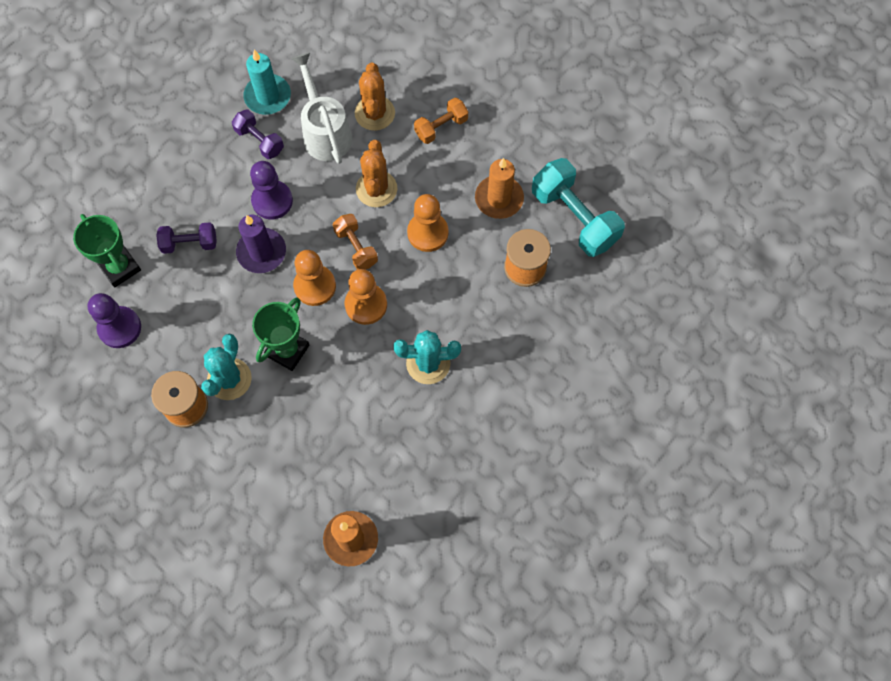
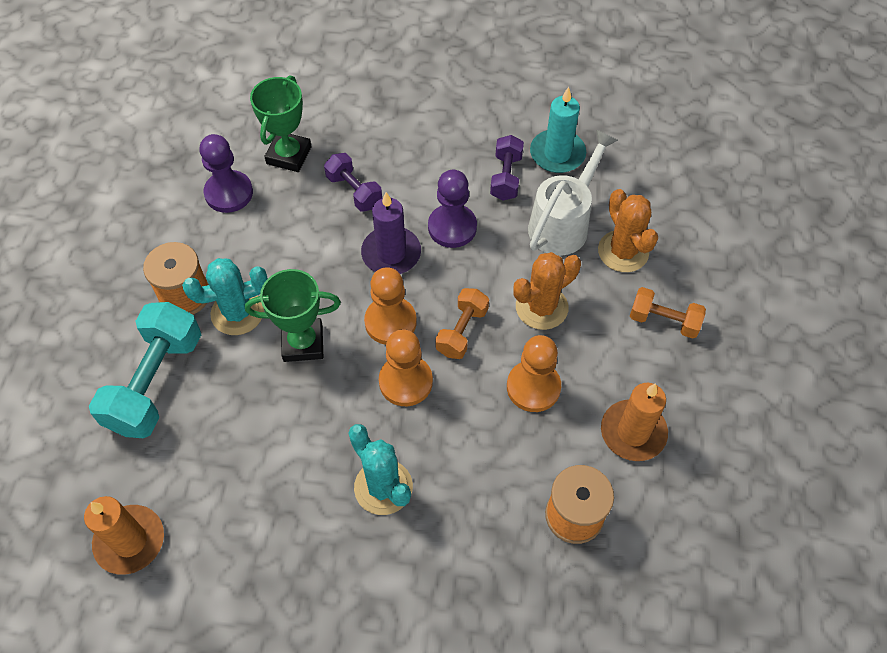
camera: 55 degrees right, 10 degrees down
orange cactus [355,63,395,131] -> orange cactus turned 75 degrees counterclockwise [598,189,658,272]
turquoise dumbbell [532,158,625,257] -> turquoise dumbbell moved to [89,302,201,438]

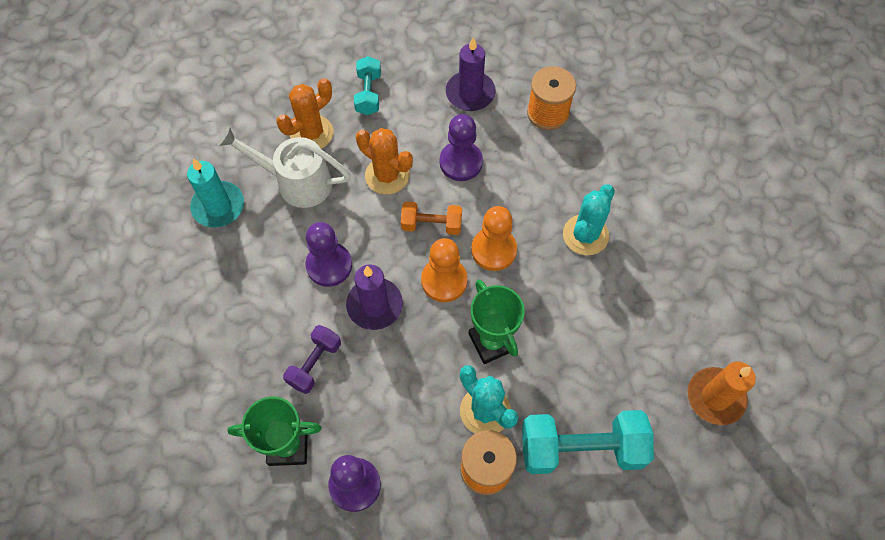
camera: 110 degrees left, 5 degrees up
purple dumbbell [490,135,524,201] -> none
orange pawn [507,335,561,412] -> purple pawn [440,114,483,181]
orange candle [601,383,668,461] -> purple candle [446,37,495,111]
orange dumbbell [630,287,706,339] -> turquoise dumbbell [354,56,381,115]

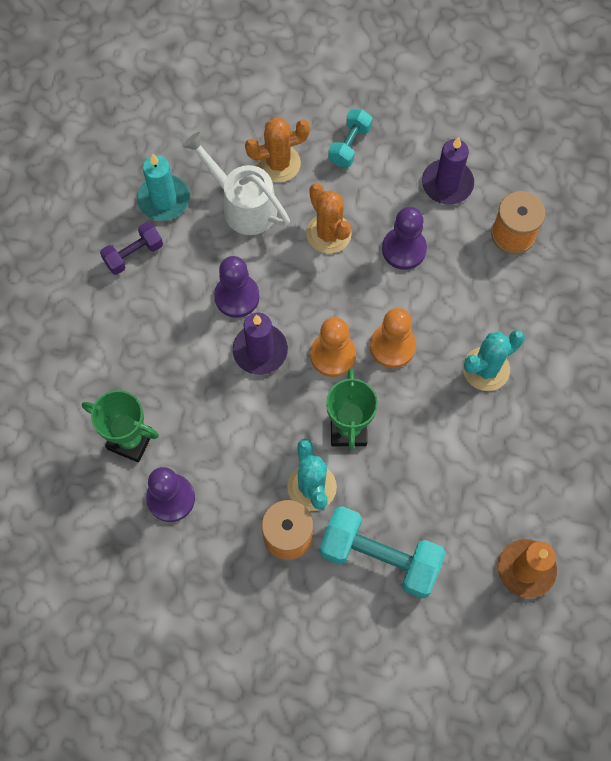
camera: 25 degrees right, 5 degrees up
purple dumbbell [283,325,341,394] -> purple dumbbell moved to [100,222,163,275]
orange dumbbell [401,201,462,235] -> none

